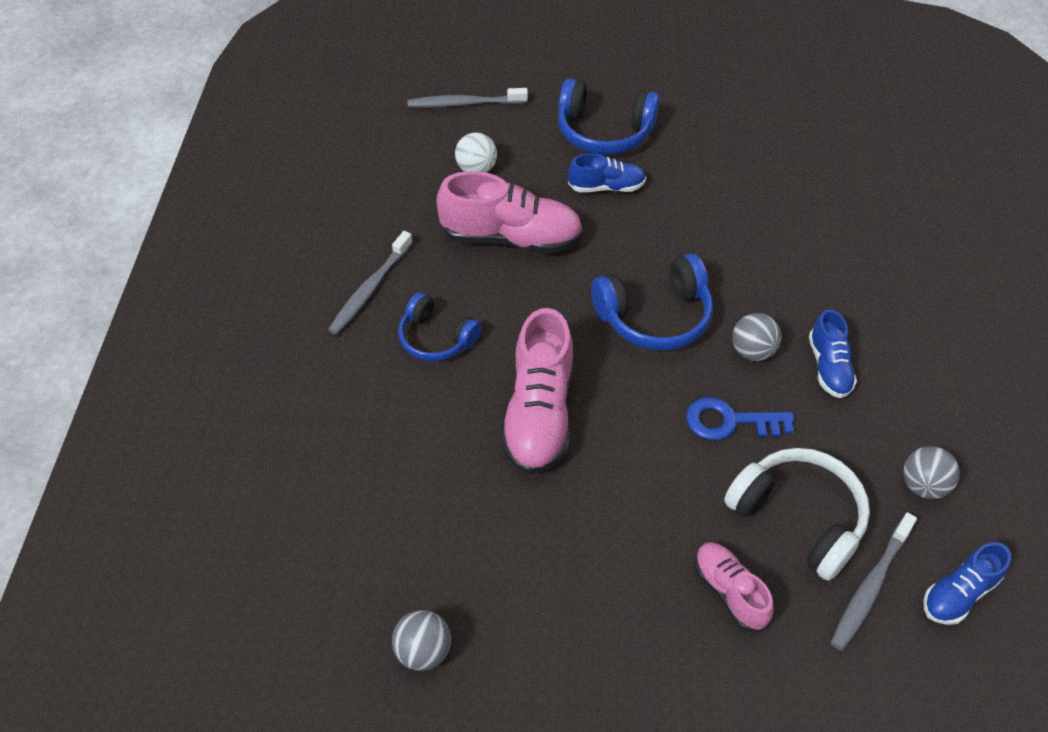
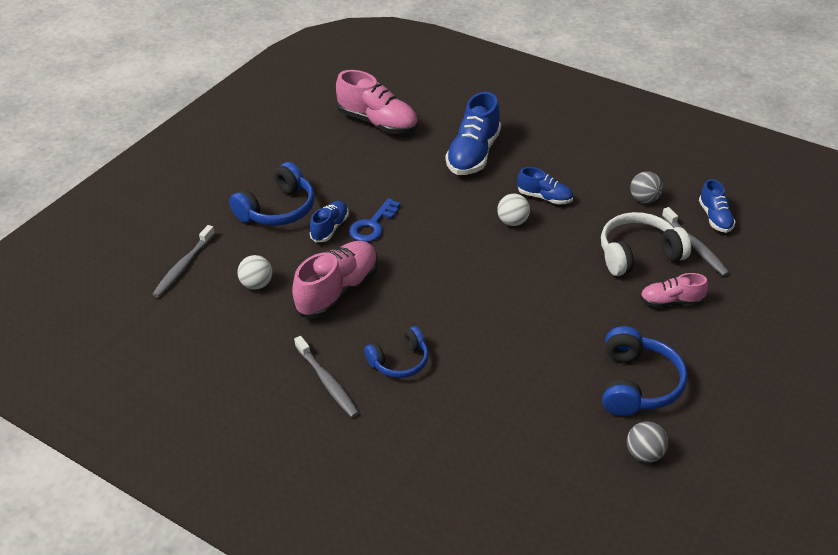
camera: 60 degrees left, 10 degrees down
pink shoe [501,308,573,475] -> pink shoe moved to [336,70,418,134]
blue headphones [591,253,713,351] -> blue headphones moved to [602,326,688,416]
blue key [686,397,794,440] -> blue key moved to [349,198,400,242]
grey ball [732,313,781,361] -> white ball [497,194,530,226]
none -> blue shoe [446,92,501,175]

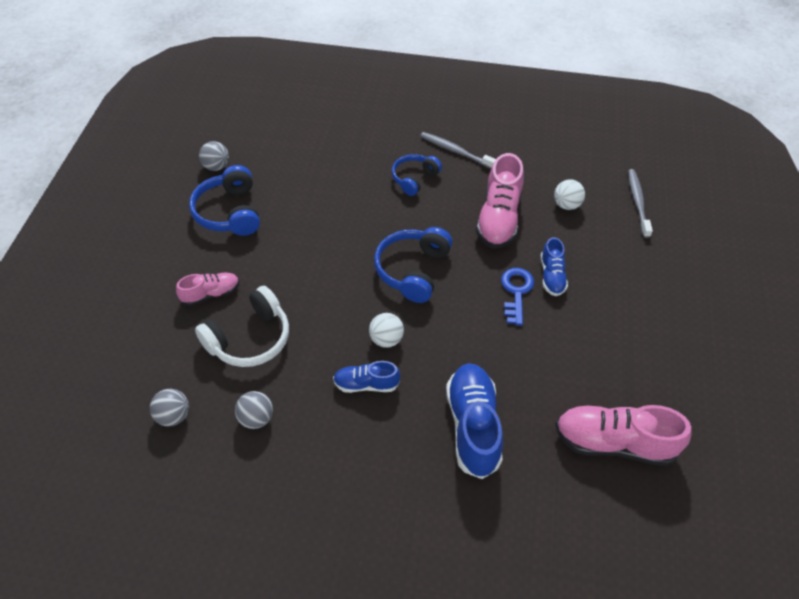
camera: 155 degrees right, 10 degrees up
blue headphones [229,162,315,226] -> blue headphones moved to [374,227,452,303]
grey toothbrush [662,207,730,276] -> none
blue shoe [699,179,736,233] -> grey ball [150,389,189,427]

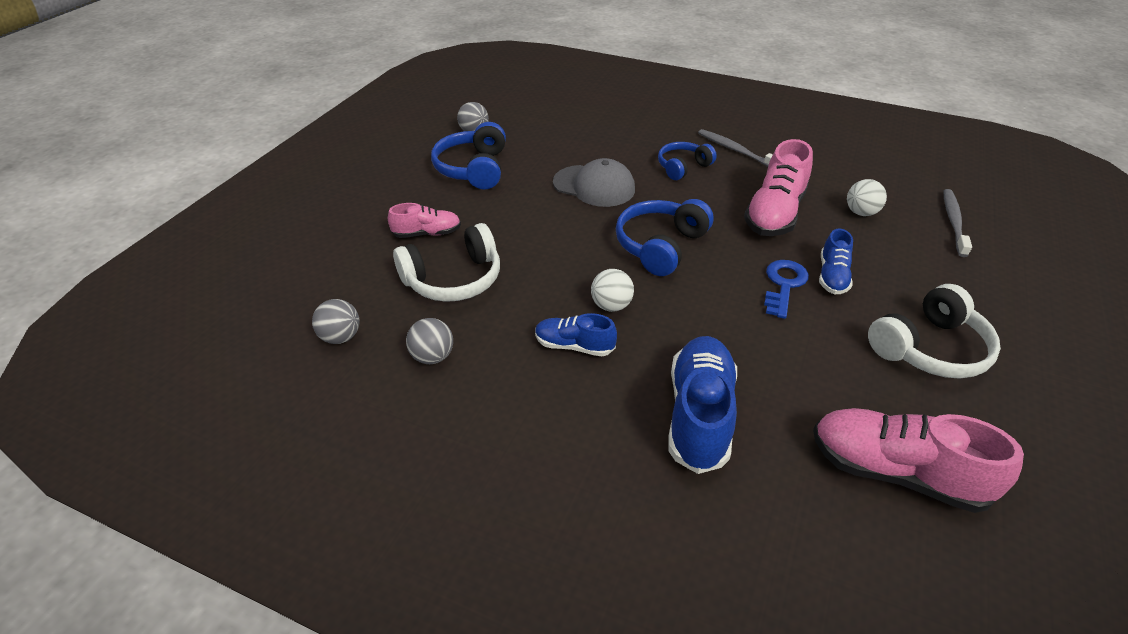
camera: 15 degrees right, 10 degrees down
none -> grey cap [553,158,635,207]
none -> white headphones [868,284,1001,378]

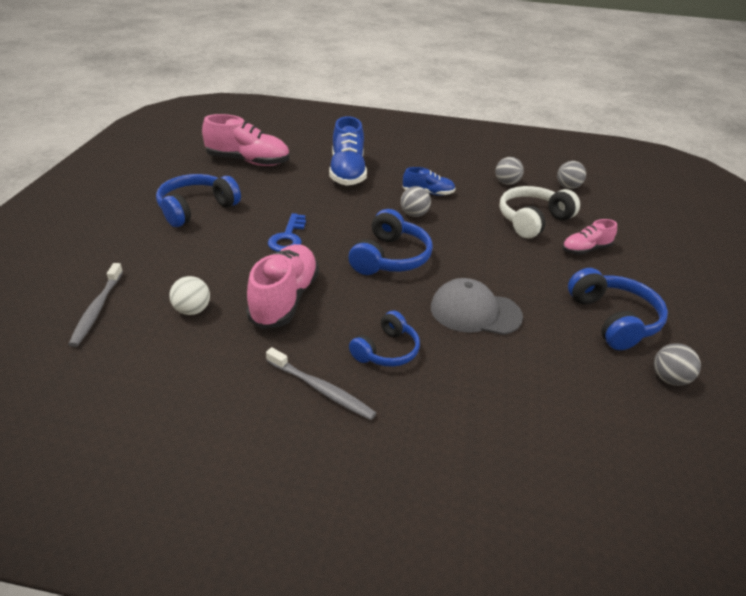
camera: 165 degrees right, 5 degrees down
white ball [591,269,634,312] -> grey ball [401,186,431,217]
blue shoe [819,229,853,294] -> none
white headphones [868,284,1001,378] -> blue headphones [156,174,241,227]

